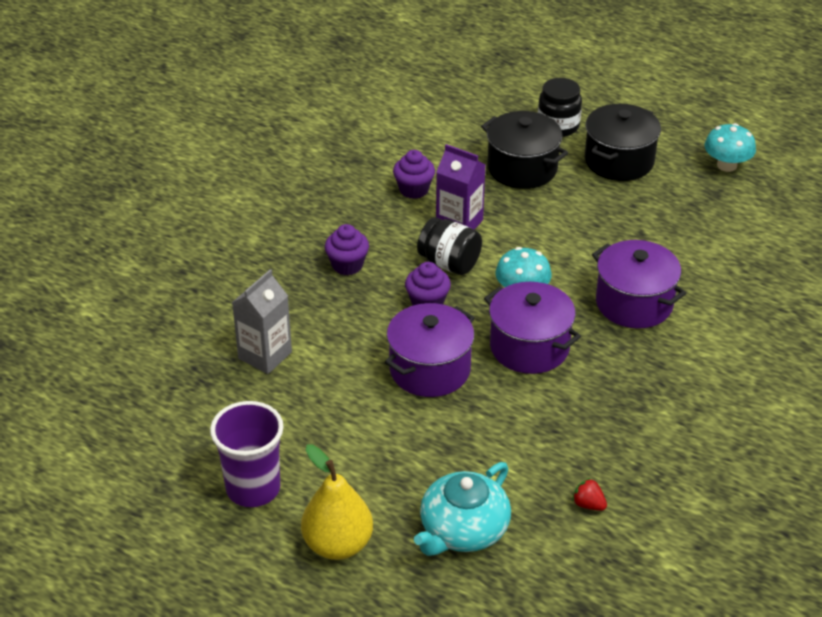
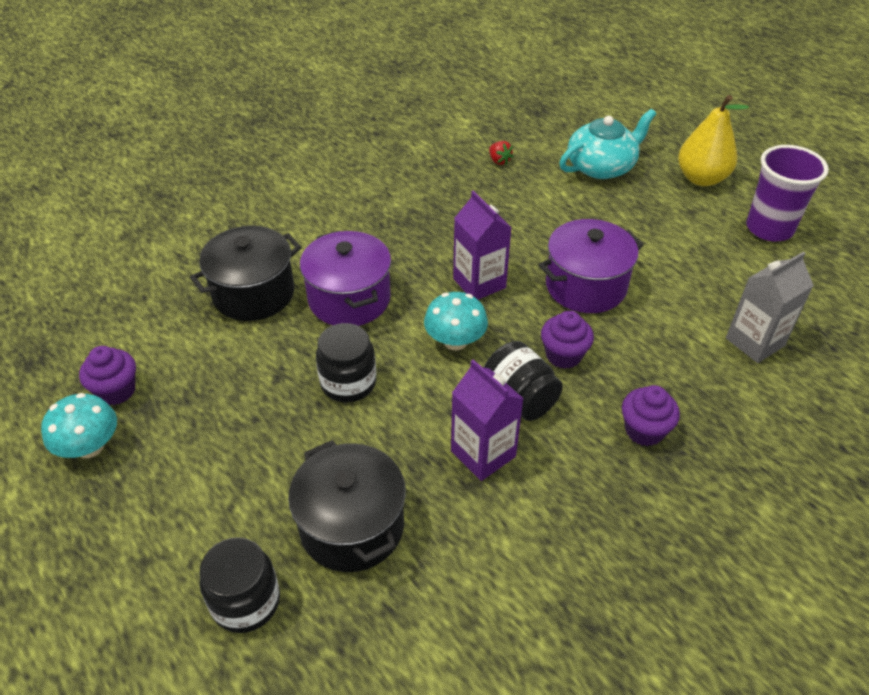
camera: 160 degrees left, 5 degrees up
purple cupcake [393,150,435,199] -> purple cupcake moved to [79,346,136,405]
purple pot [484,282,581,374] -> purple carton [453,190,512,300]
black pot [585,104,661,181] -> black pot moved to [190,226,302,321]
none -> black jar [316,323,376,403]

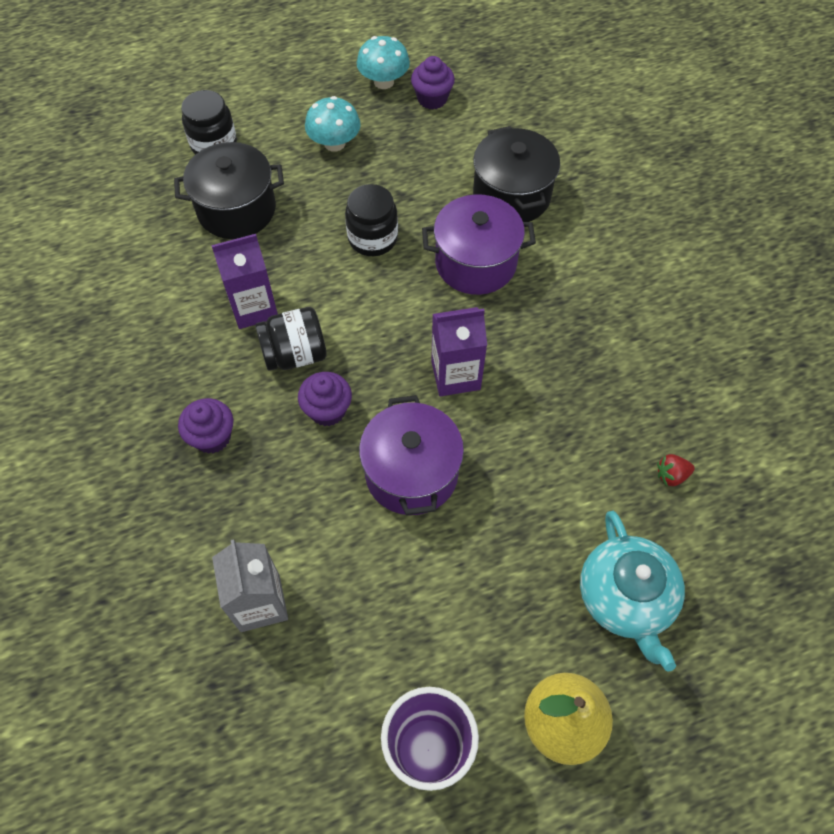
camera: 110 degrees right, 15 degrees up
turquoise mushroom [424,292,488,350] -> turquoise mushroom moved to [305,96,361,152]

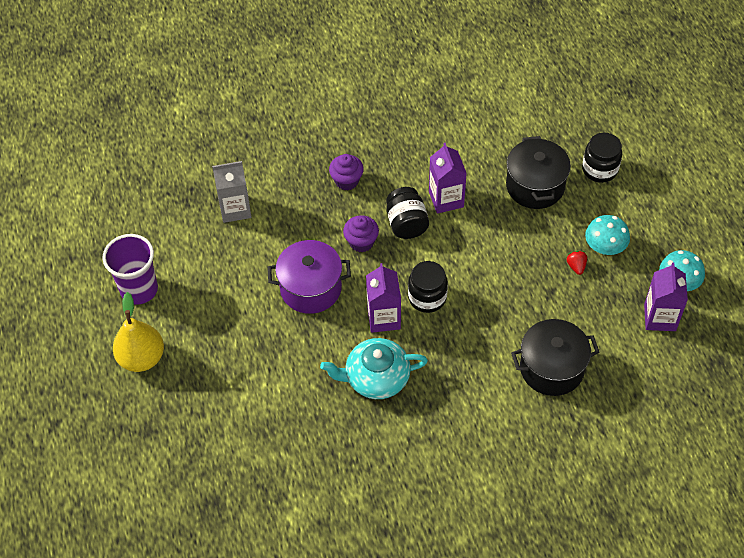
camera: 95 degrees right, 5 degrees down
black jar [345,184,398,256] -> black jar moved to [408,261,448,313]
purple cupcake [411,56,455,109] -> purple carton [644,262,688,331]
purple pot [422,194,536,295] -> none
turquoise teapot [580,511,685,672] -> turquoise teapot moved to [320,338,428,399]
red strawberry [657,454,695,486] -> red strawberry moved to [567,251,587,275]

